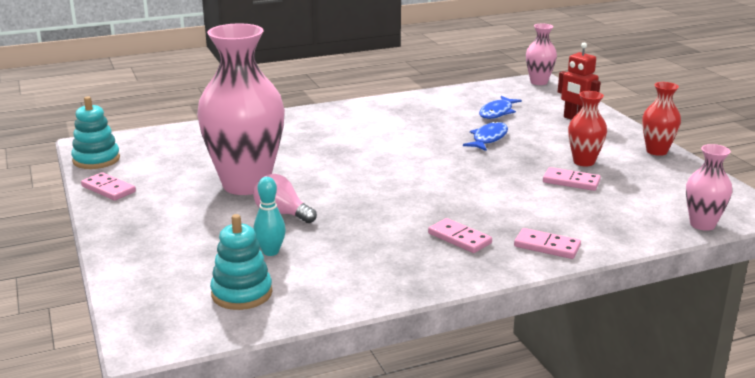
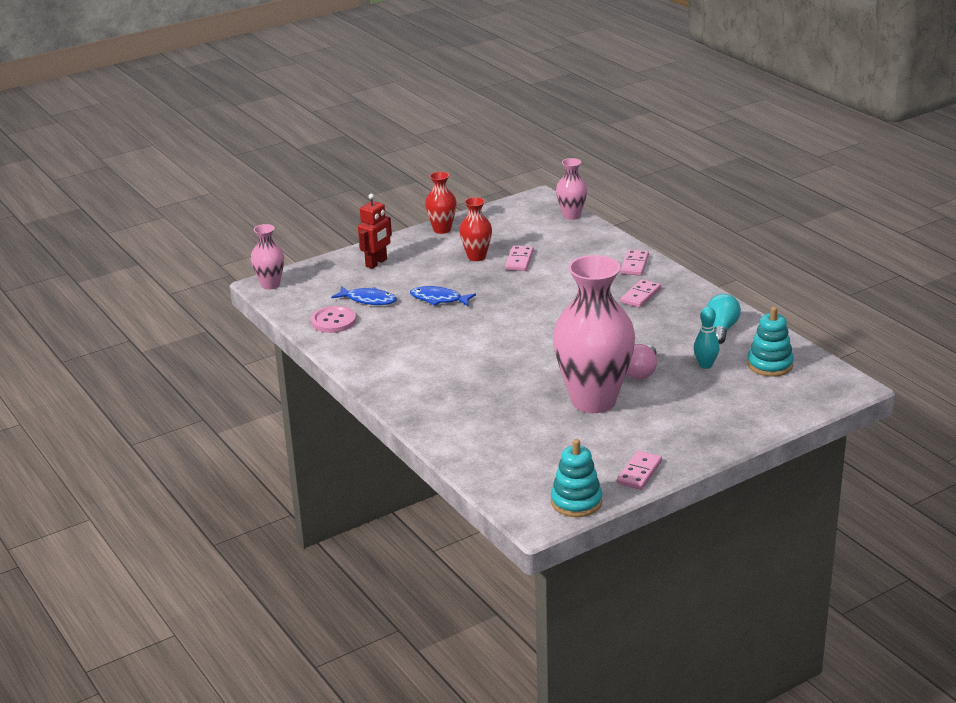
camera: 100 degrees left, 5 degrees up
none -> pink button [311,306,356,333]
none -> turquoise light bulb [707,294,741,344]

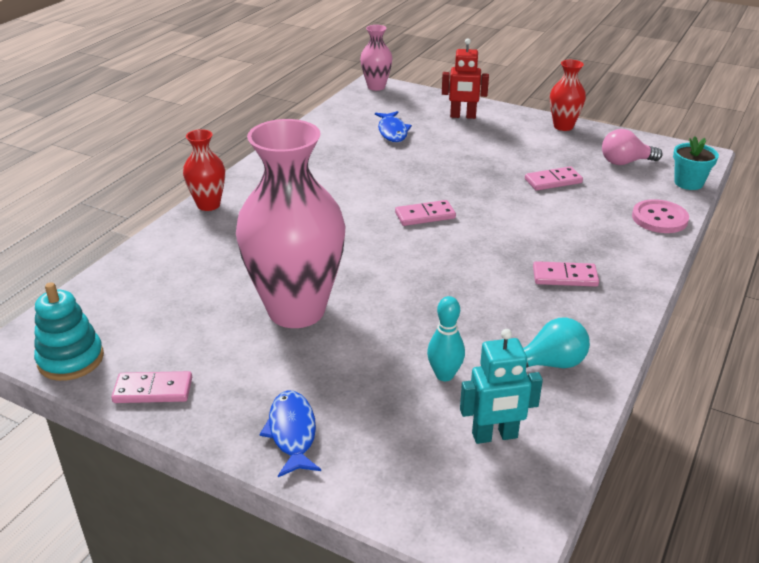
camera: 60 degrees right, 5 degrees up
pink button [311,306,356,333] -> pink button moved to [632,199,689,233]
blue fish [410,286,476,307] -> blue fish moved to [259,390,321,477]
red vase [459,197,492,261] -> red vase moved to [183,129,225,211]
pink vase [556,158,587,220] -> turquoise flower pot [673,137,719,190]
pink domino [620,250,649,276] -> pink domino moved to [395,200,456,226]
pink light bulb [626,344,657,380] -> pink light bulb moved to [602,129,662,165]
turquoise stacking toy [747,307,794,377] -> turquoise robot [460,329,543,444]

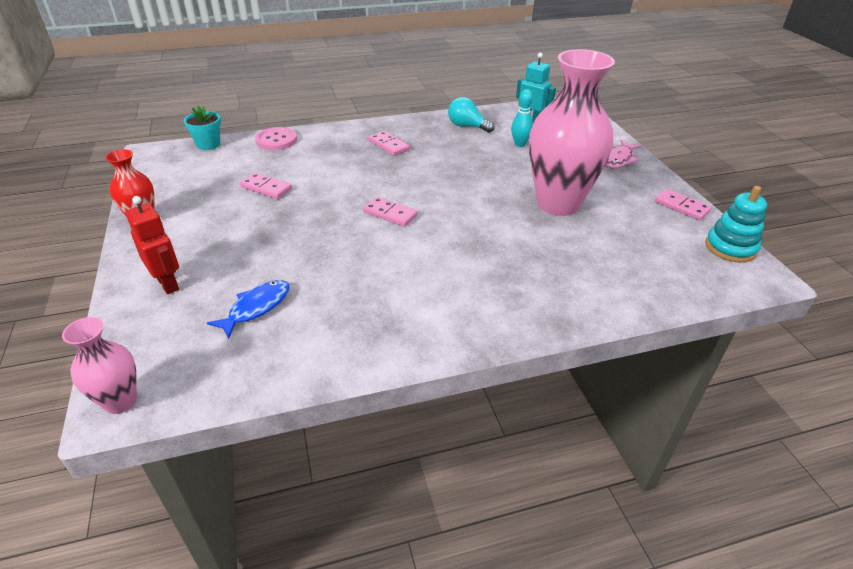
camera: 135 degrees left, 5 degrees up
red vase [183,129,225,211] -> none
blue fish [259,390,321,477] -> pink fish [605,140,642,168]
pink light bulb [602,129,662,165] -> none

